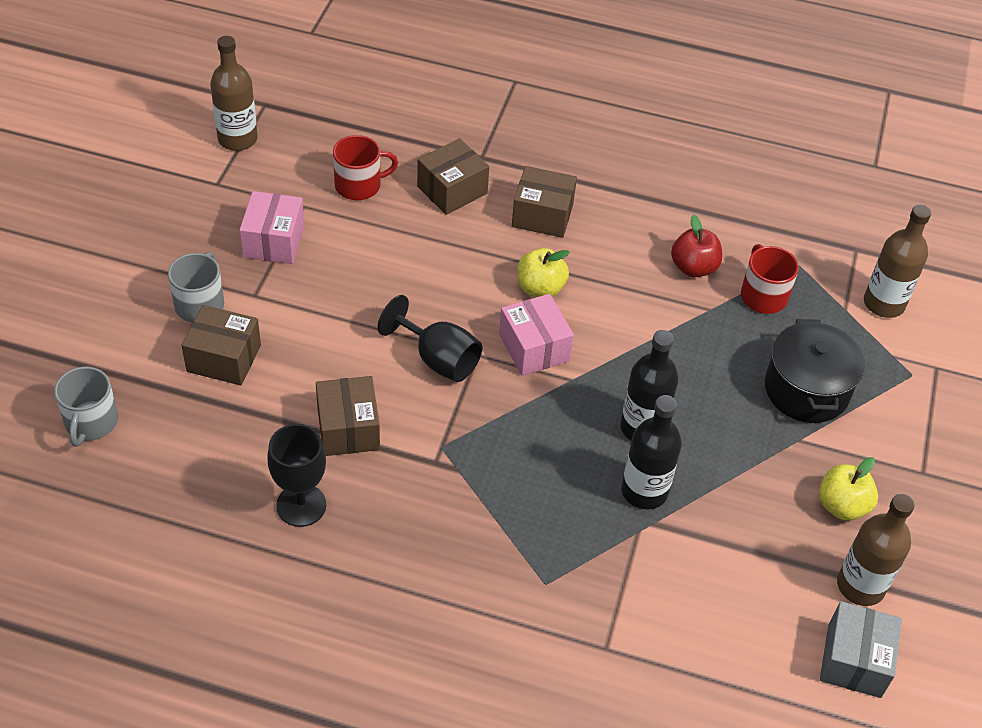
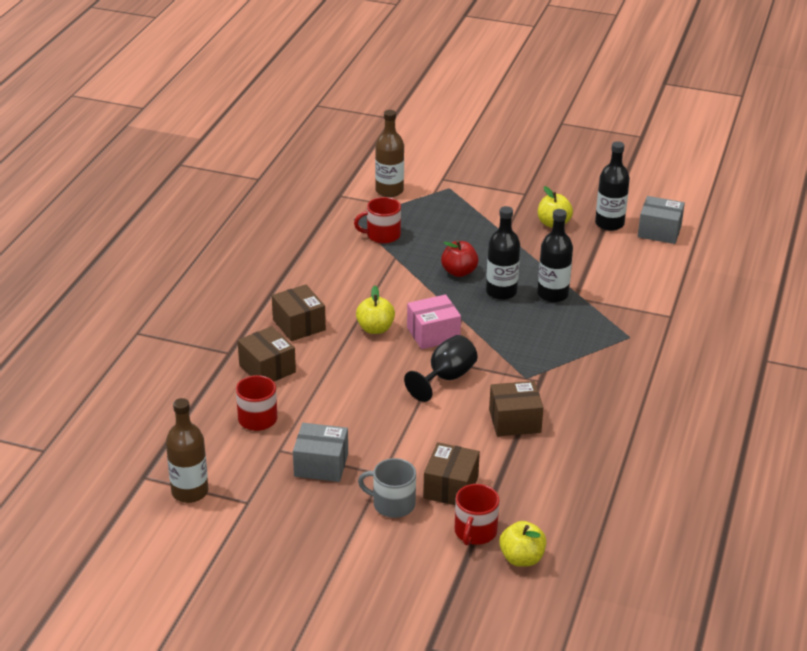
camera: 85 degrees left, 15 degrees down
grey mug [54,367,118,447] -> yellow apple [499,521,546,567]
pink box [240,191,305,264] -> grey box [293,423,348,482]
black goblet [267,424,326,527] -> none
brown box [512,166,577,238] -> brown box turned 45 degrees counterclockwise [272,285,326,341]
red apple [671,215,722,277] -> red apple moved to [441,240,478,277]
black pot [765,319,865,423] -> none
brown bottle [837,494,915,606] -> black bottle [595,141,630,231]
none -> red mug [455,484,499,546]

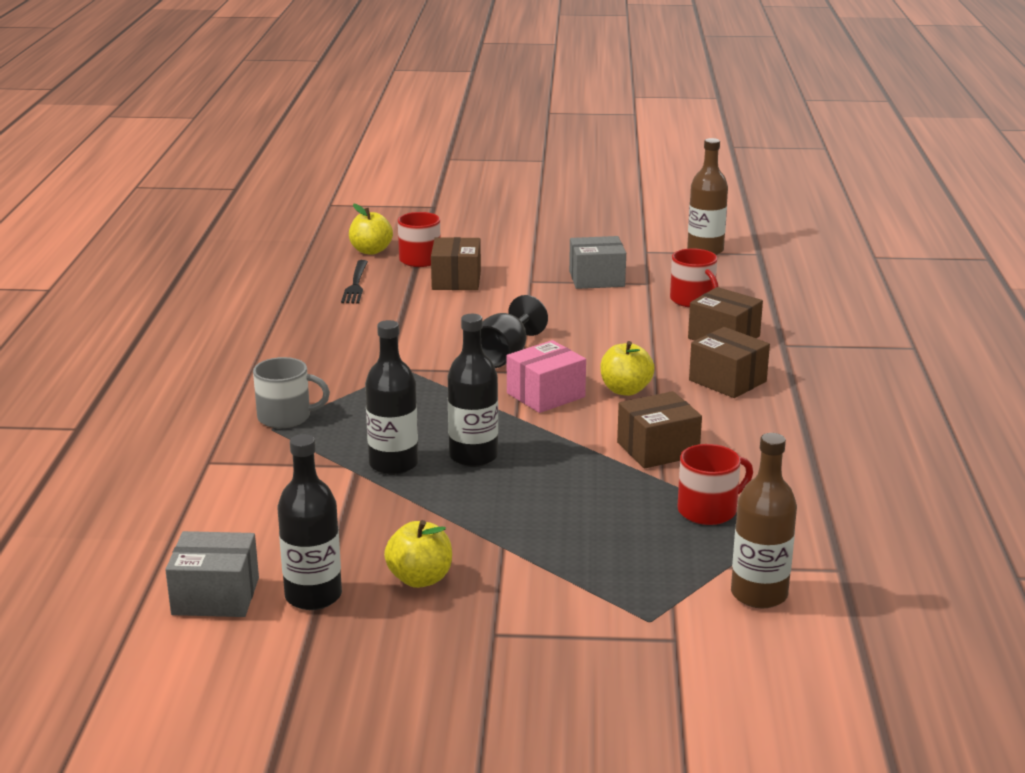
camera: 165 degrees right, 10 degrees down
grey mug [358,458,416,518] -> grey mug moved to [253,357,330,428]
red apple [441,240,478,277] -> none
brown box [489,381,543,436] -> brown box moved to [617,391,702,469]
none -> black fork [341,260,368,303]

